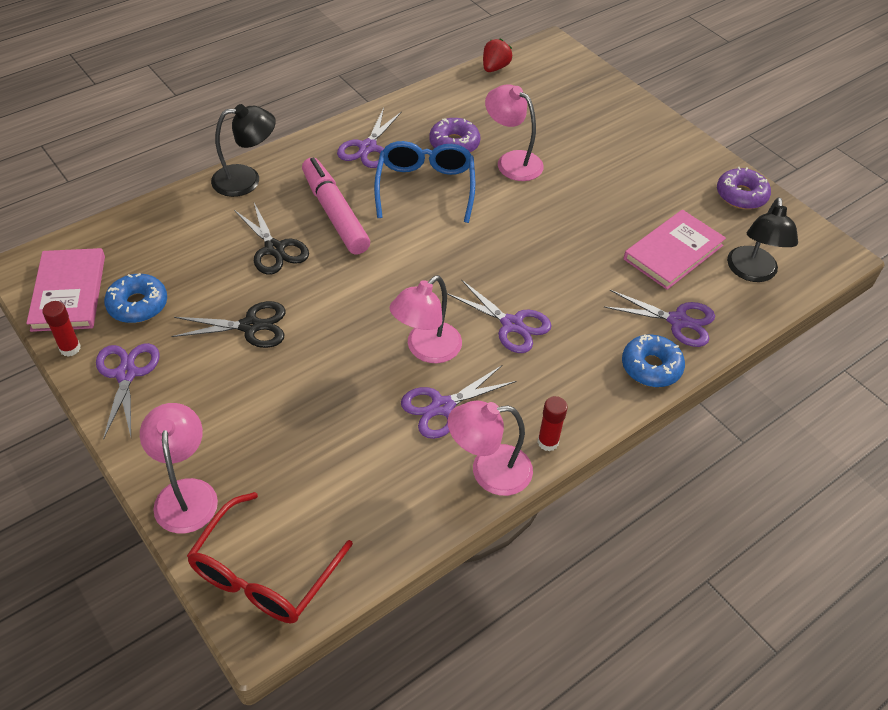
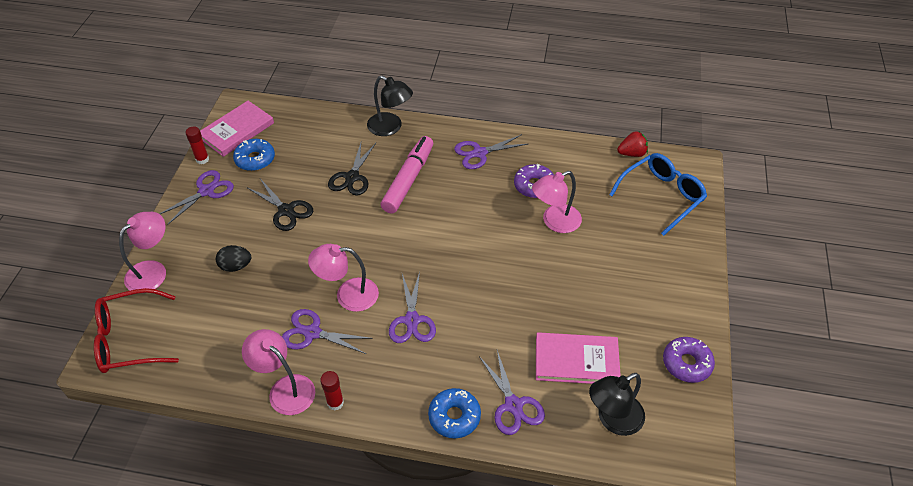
camera: 50 degrees right, 0 degrees up
blue glasses [374,141,475,223] -> blue glasses moved to [609,153,707,236]
pink lamp [485,84,544,181] -> pink lamp turned 120 degrees counterclockwise [532,171,582,233]
none -> black egg [216,245,251,272]

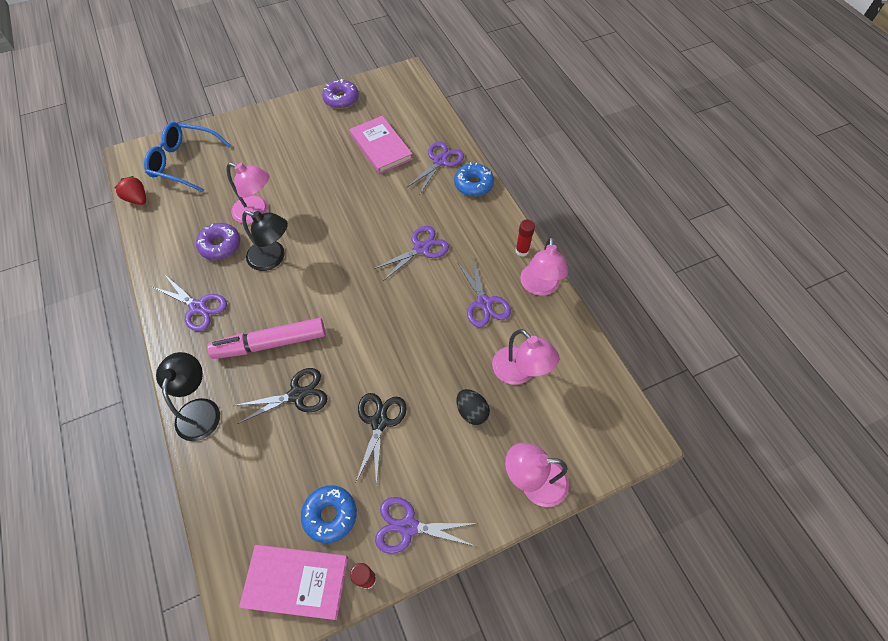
camera: 125 degrees left, 10 degrees up
red glasses [94,288,179,373] -> none
pink lamp [308,244,379,312] -> pink lamp moved to [492,329,559,385]
black lamp [589,373,645,436] -> black lamp moved to [242,211,288,271]

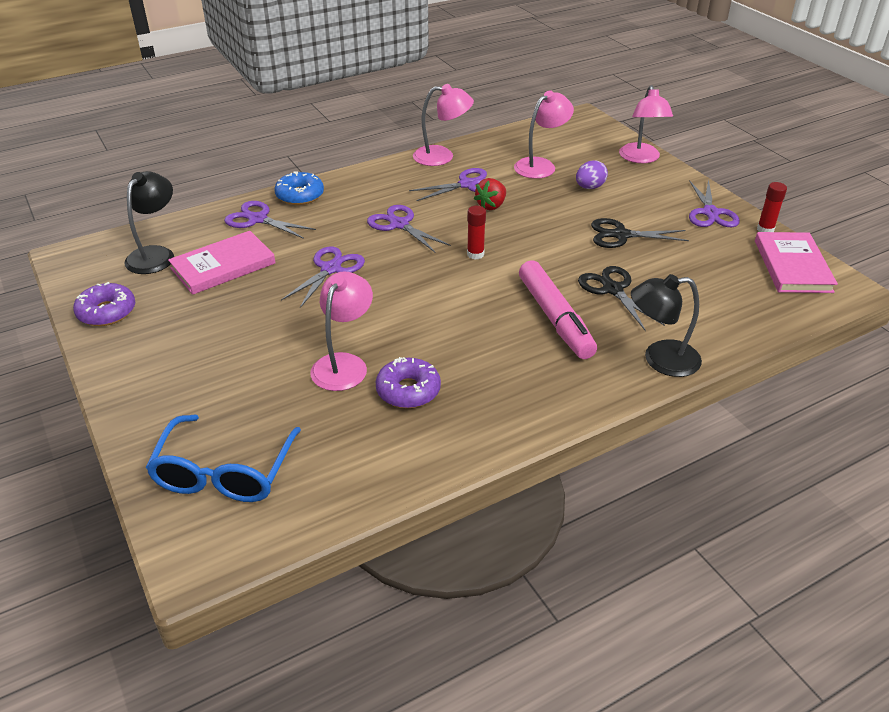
camera: 95 degrees left, 20 degrees down
red strawberry [115,176,146,205] -> red strawberry moved to [474,178,506,210]
purple scissors [152,275,227,331] -> purple scissors moved to [281,247,365,308]
black lamp [242,211,288,271] -> black lamp moved to [124,171,174,274]
blue donut [301,485,357,543] -> none
black egg [456,389,490,425] -> purple egg [576,160,608,189]
red glue stick [515,220,535,257] -> red glue stick moved to [467,206,486,260]

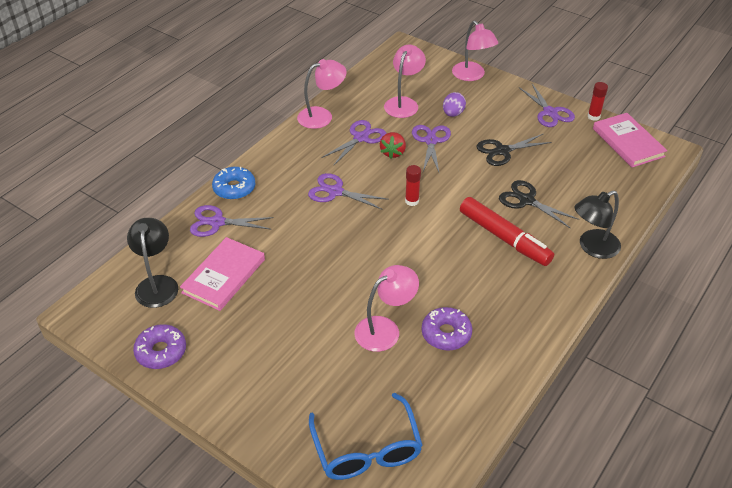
camera: 25 degrees left, 5 degrees up
purple scissors [281,247,365,308] -> purple scissors moved to [412,125,451,174]
pink lamp [310,272,373,391] -> pink lamp turned 60 degrees clockwise [354,265,419,352]
pink marker [519,260,597,359] -> red marker [460,197,554,266]

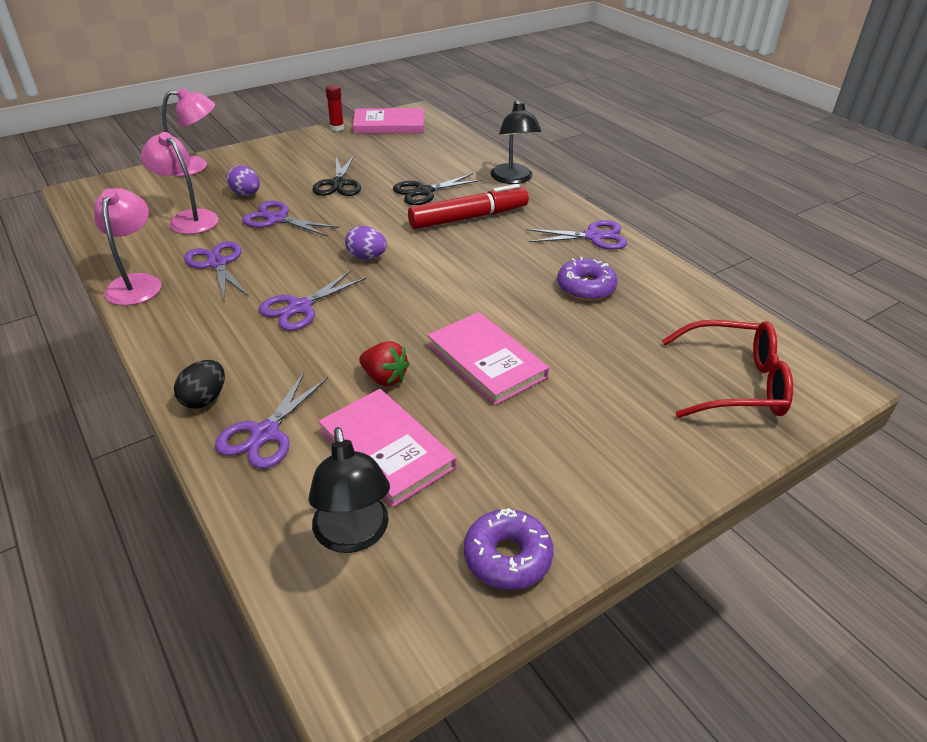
camera: 70 degrees left, 5 degrees down
black lamp [127,218,178,308] -> black lamp turned 120 degrees counterclockwise [308,427,390,553]
blue donut [212,167,255,200] -> black egg [174,360,225,409]
blue glasses [309,393,423,480] -> red glasses [662,320,793,418]
pink lamp [354,265,419,352] -> none
red strawberry [380,132,406,159] -> red strawberry moved to [359,341,410,386]
red glue stick [405,165,421,206] -> purple egg [345,226,387,259]
purple scissors [519,84,575,127] -> purple scissors moved to [526,220,627,250]
none -> pink book [427,312,549,405]

